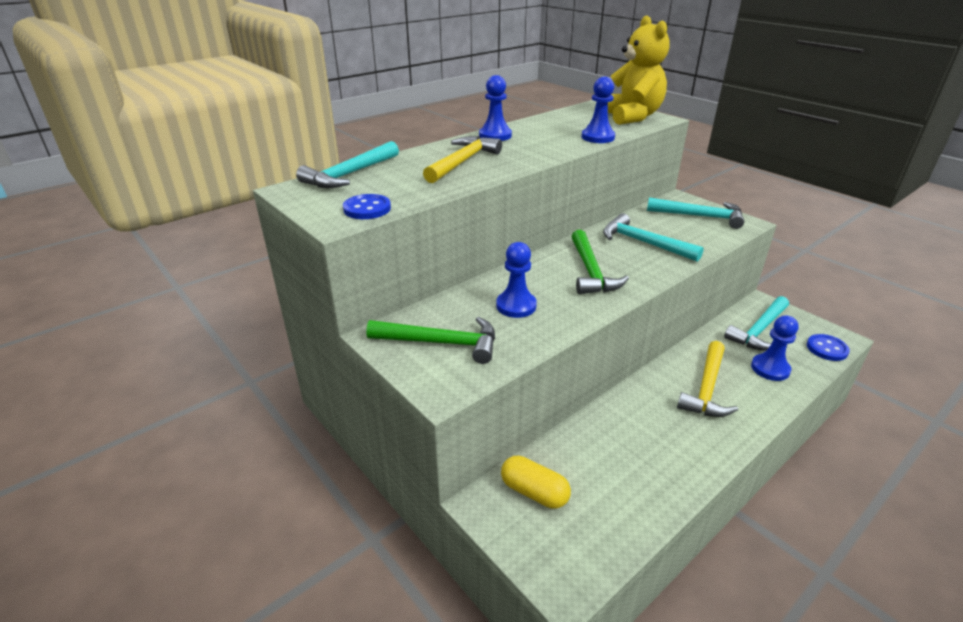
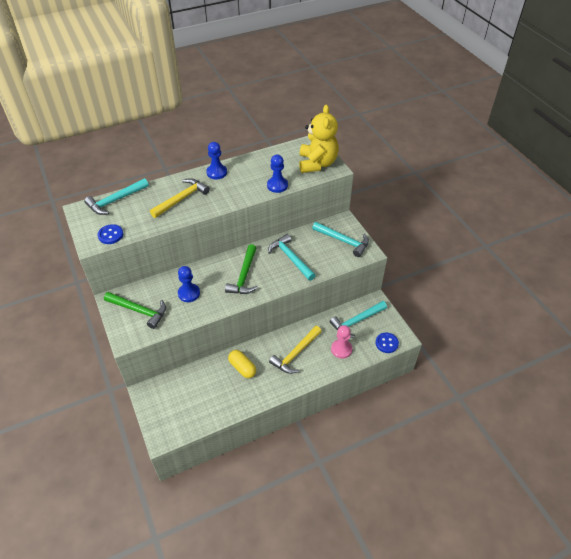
camera: 15 degrees right, 15 degrees up
yellow capsule [501,456,571,509] -> yellow capsule moved to [228,350,256,378]
blue pawn [751,315,799,381] -> pink pawn [331,325,352,359]

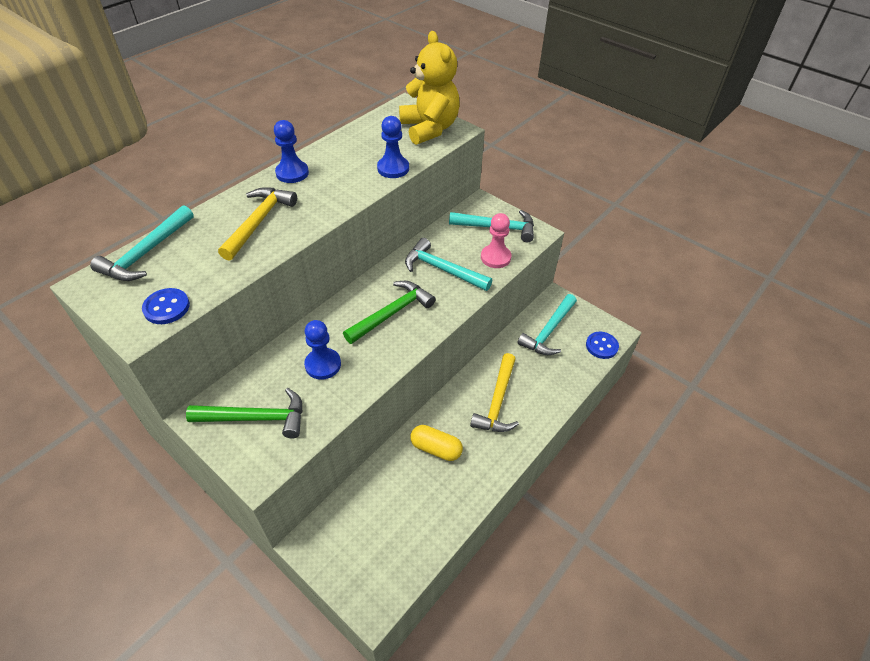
camera: 25 degrees left, 0 degrees up
green hammer [225,244,258,294] -> green hammer turned 120 degrees counterclockwise [343,281,436,344]
pink pawn [331,325,352,359] -> pink pawn moved to [481,213,511,268]

